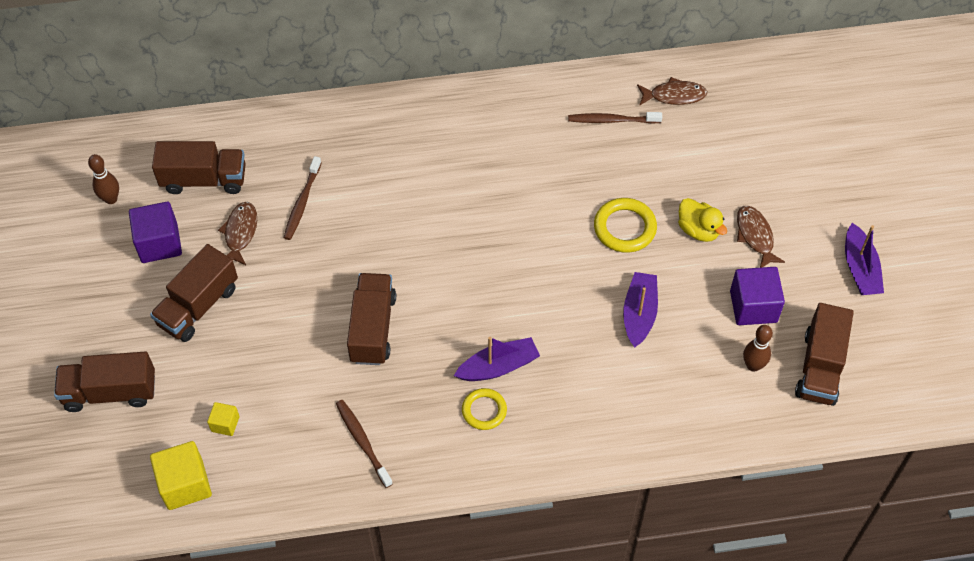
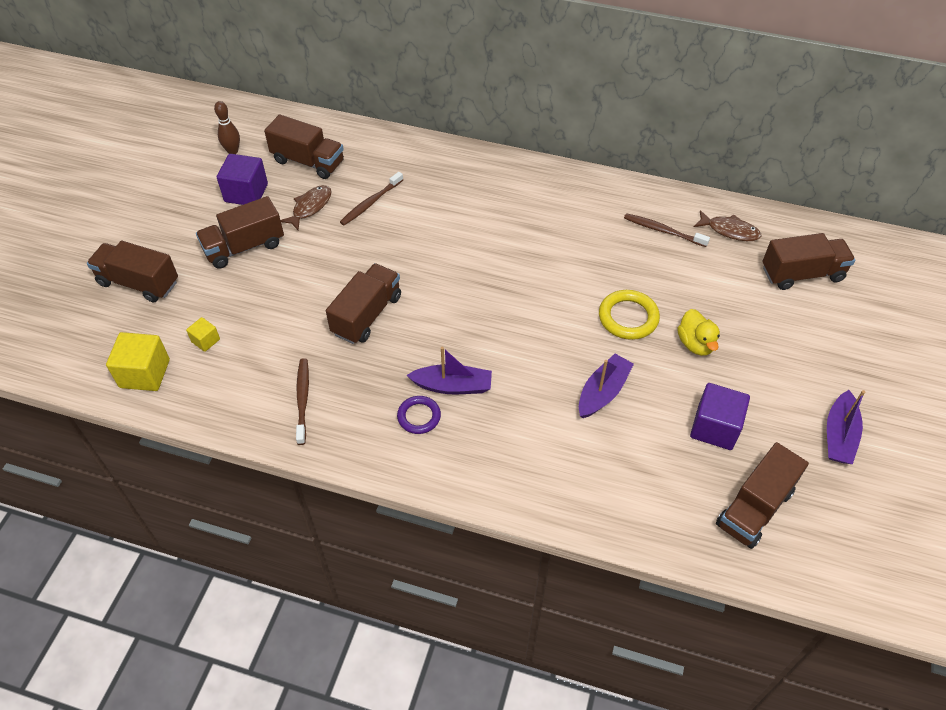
camera: 25 degrees right, 5 degrees down
yellow ring [462,388,507,430] -> purple ring [397,396,441,434]
brown fish [737,206,785,268] -> none
brown bowling pin [743,325,773,372] -> none
none -> brown truck [762,233,855,290]

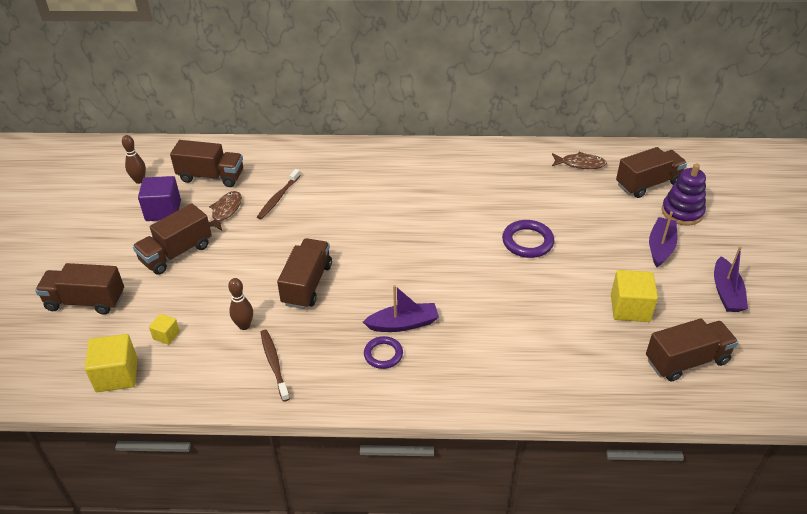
camera: 15 degrees left, 10 degrees down
purple boat [579,354,634,418] -> purple boat moved to [649,212,677,267]
yellow ring [599,290,660,340] -> purple ring [502,220,555,258]
brown toothbrush [624,213,710,247] -> none
yellow duck [678,309,720,356] -> none
purple cube [690,383,750,450] -> yellow cube [611,270,658,322]
brown truck [716,442,809,549] -> brown truck turned 135 degrees counterclockwise [646,318,738,381]
none -> brown bowling pin [228,278,253,330]
none -> purple stacking toy [662,163,706,226]

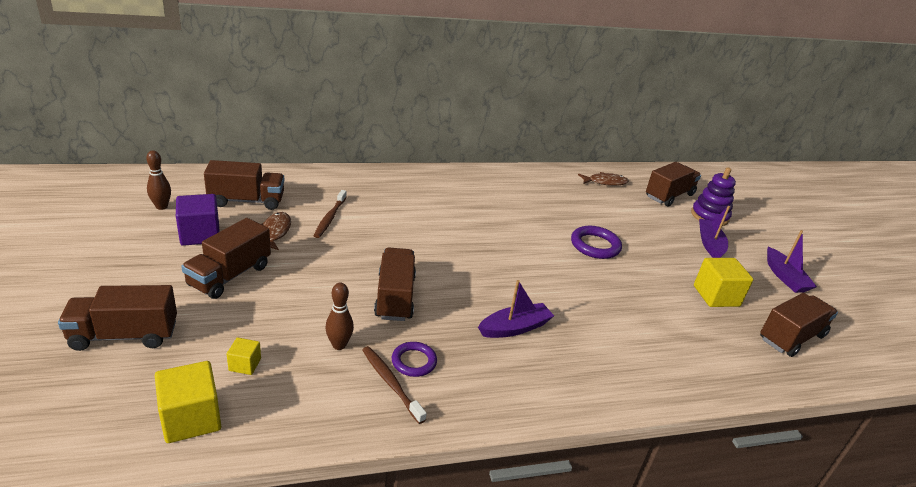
camera: 20 degrees left, 10 degrees down
purple ring [364,336,403,369] -> purple ring moved to [392,342,437,377]

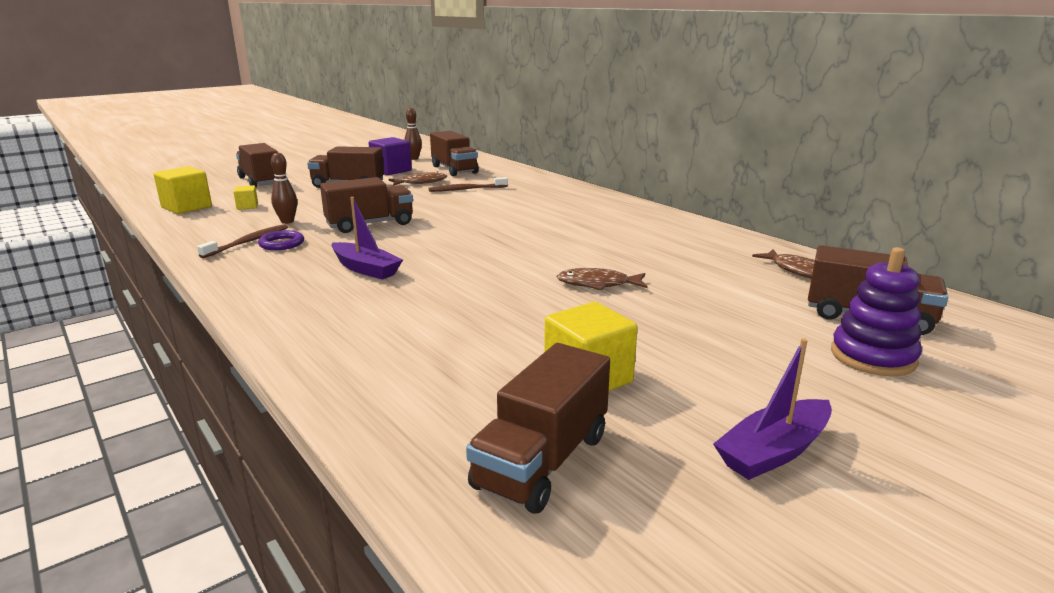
camera: 70 degrees right, 10 degrees down
purple ring [571,226,622,259] -> brown fish [557,268,648,290]
purple boat [699,206,730,258] -> none
brown truck [760,293,838,357] -> brown truck turned 90 degrees clockwise [466,343,610,514]

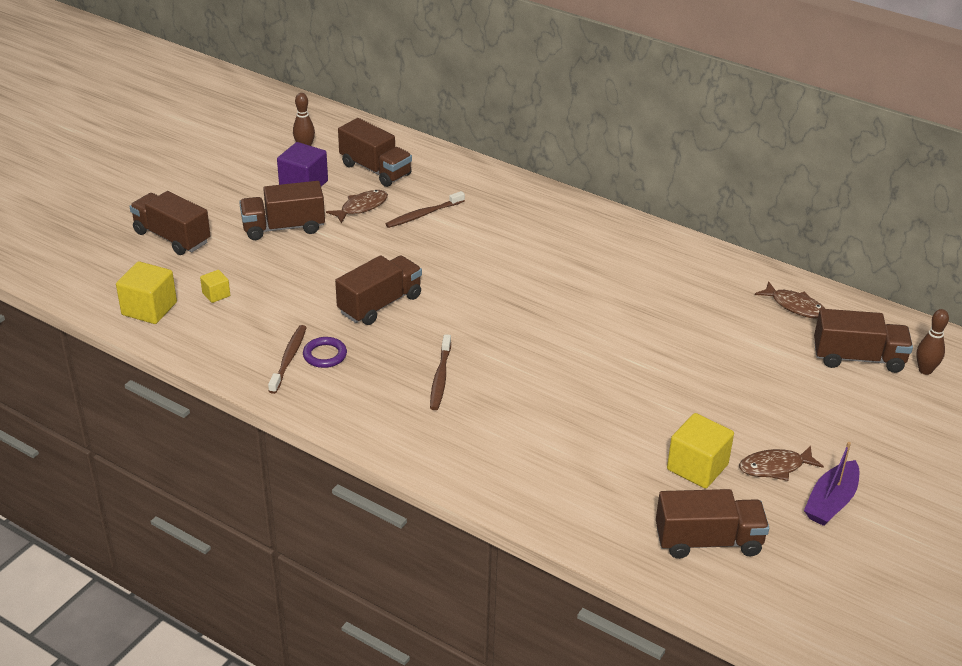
camera: 20 degrees left, 15 degrees up
brown bowling pin [271,153,297,224] -> brown bowling pin moved to [916,309,949,375]
purple boat [332,197,403,280] -> brown toothbrush [430,334,451,410]
brown truck [466,343,610,514] -> brown truck turned 105 degrees counterclockwise [656,489,769,559]
brown fish [557,268,648,290] -> brown fish moved to [739,445,824,481]
purple stacking toy [831,247,922,376] -> none

